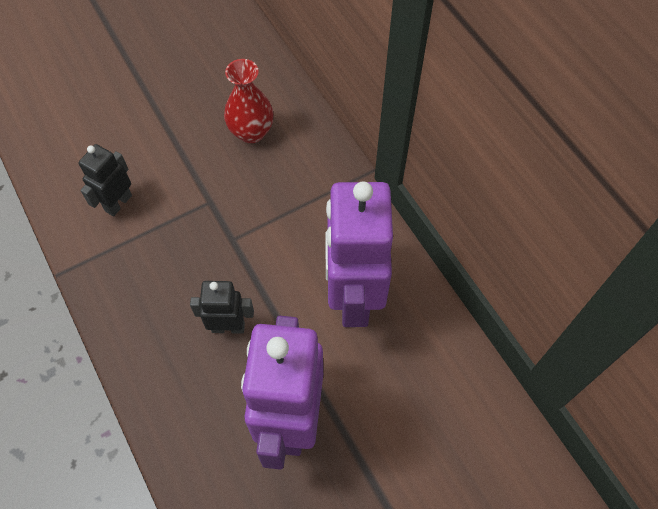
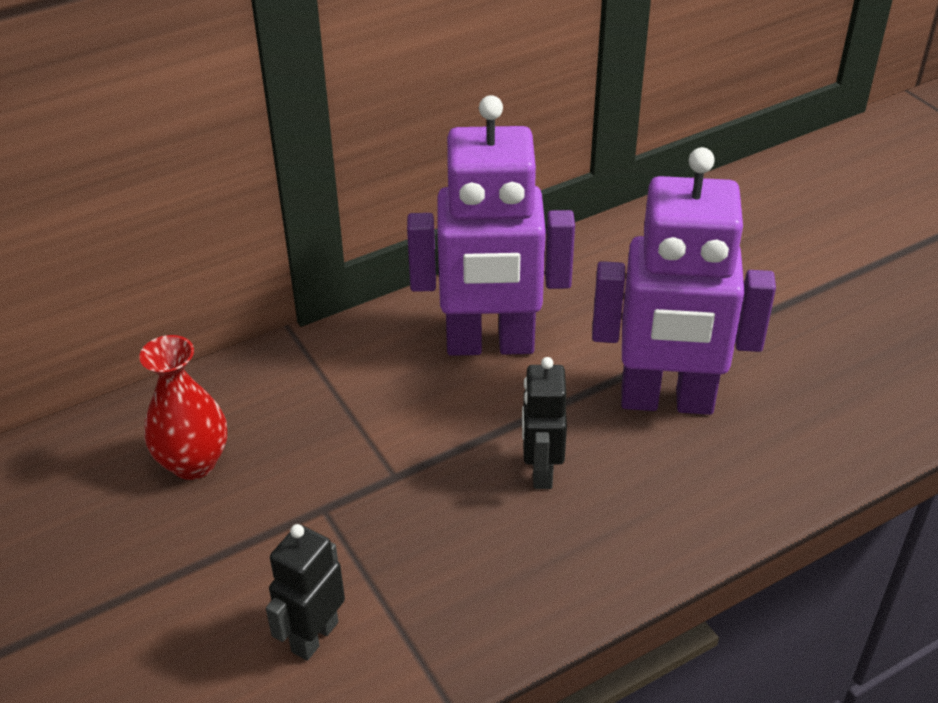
camera: 90 degrees left, 20 degrees down
black robot [78,144,132,216] -> black robot turned 90 degrees clockwise [266,524,345,661]

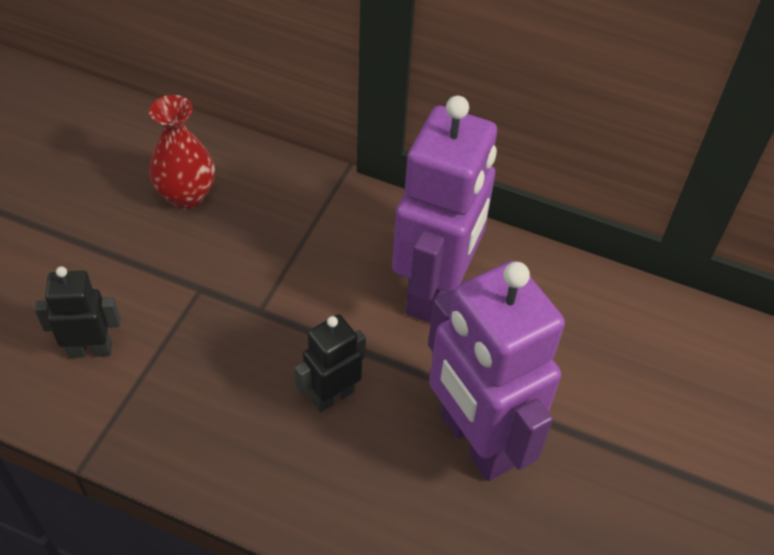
camera: 50 degrees right, 10 degrees up
purple robot [407,95,575,356] -> purple robot turned 120 degrees counterclockwise [392,96,497,323]

